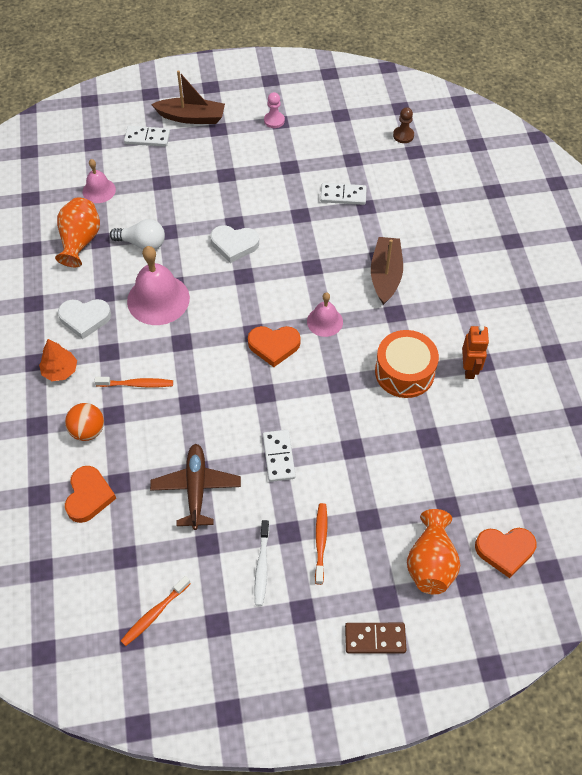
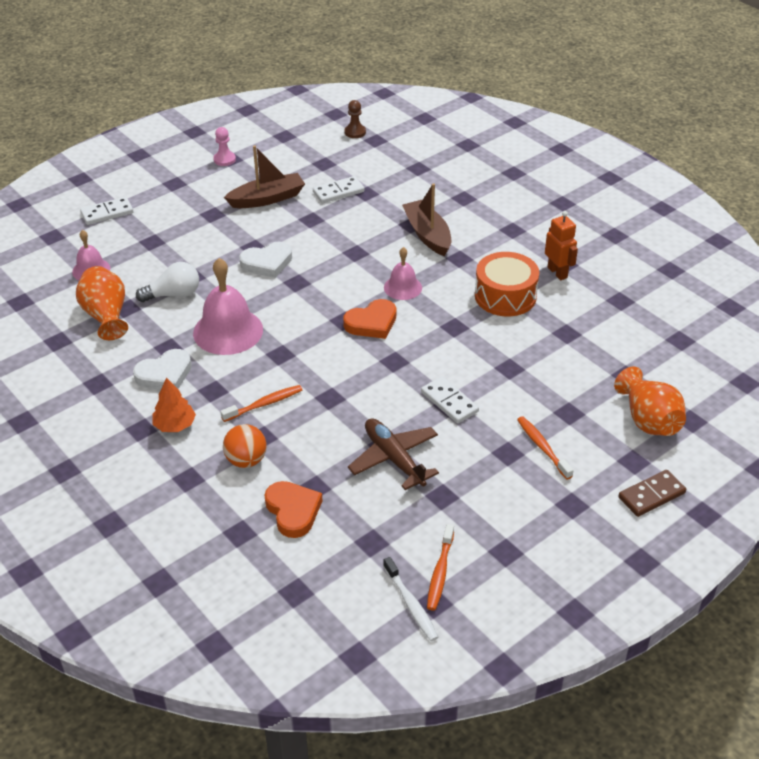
camera: 30 degrees left, 15 degrees down
brown boat [151,70,225,124] -> brown boat moved to [224,145,305,208]
white toothbrush [254,520,269,606] -> white toothbrush moved to [383,557,438,641]
orange heart [475,528,537,578] -> none

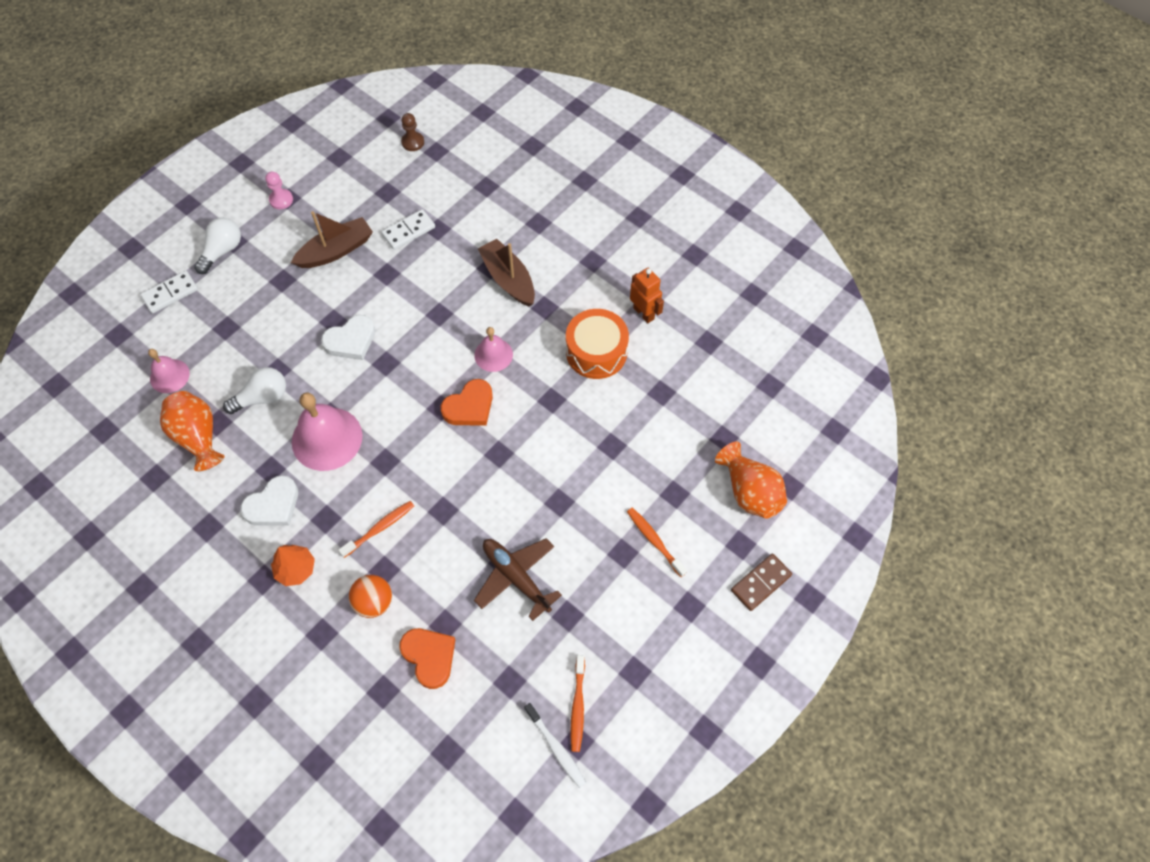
camera: 10 degrees left, 20 degrees up
white domino [421,376,479,423] -> none
none -> white light bulb [194,218,241,274]

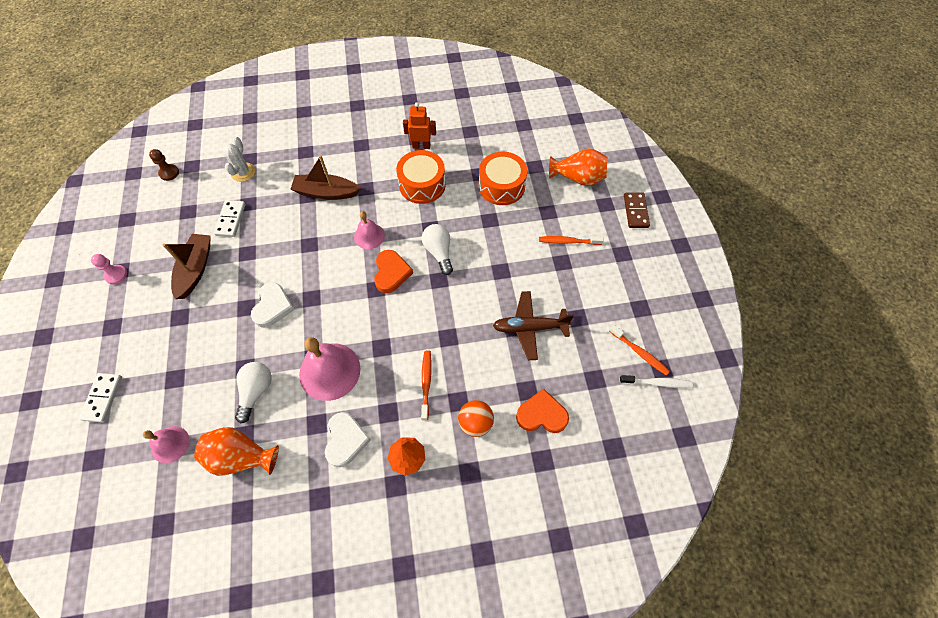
camera: 50 degrees left, 0 degrees up
white light bulb [194,218,241,274] -> white light bulb moved to [422,224,453,275]
none -> white cactus [224,136,255,182]
none -> orange drum [479,152,527,205]

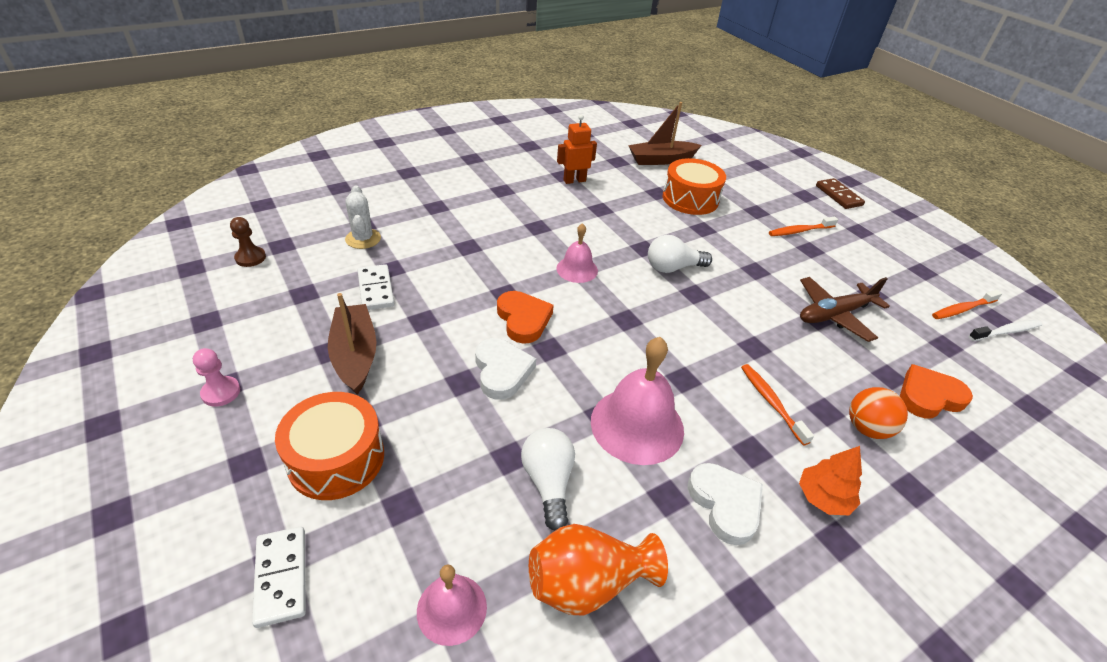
camera: 25 degrees left, 20 degrees down
brown boat [291,155,361,200] -> brown boat moved to [628,102,702,165]
orange heart [374,250,413,293] -> orange heart moved to [497,291,554,344]
orange drum [396,150,446,204] -> orange drum moved to [275,392,384,500]
white light bulb [422,224,453,275] -> white light bulb turned 60 degrees counterclockwise [648,235,712,273]
orange vase [549,148,608,186] -> none
orange toothbrush [609,325,670,375] -> orange toothbrush turned 135 degrees clockwise [932,290,1002,319]

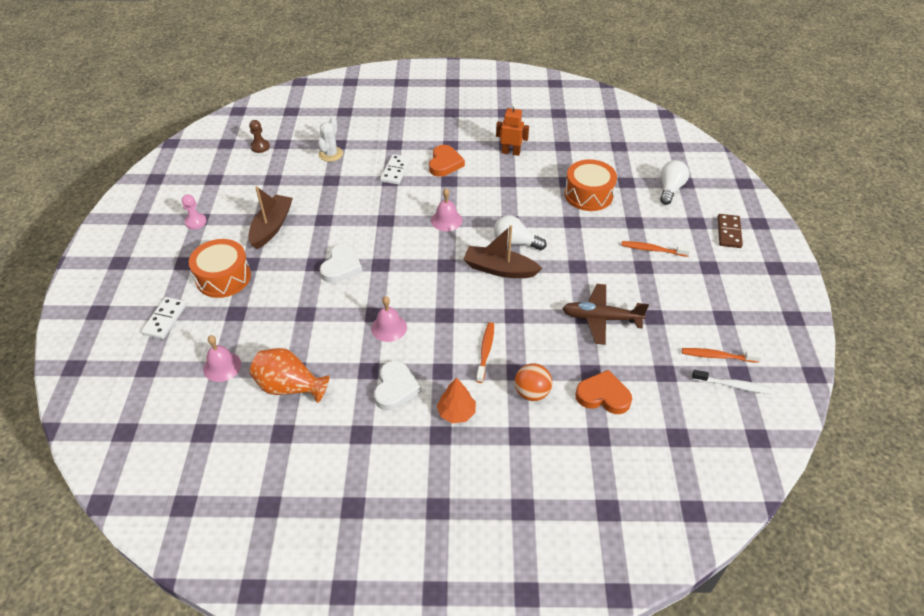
camera: 35 degrees right, 5 degrees up
white domino [358,264,394,310] -> white domino moved to [380,154,411,185]
orange heart [497,291,554,344] -> orange heart moved to [429,145,465,177]
white light bulb [521,428,575,531] -> white light bulb moved to [660,160,689,205]
pink bell [591,337,684,465] -> pink bell [371,296,407,342], size x0.57
brown boat [628,102,702,165] -> brown boat moved to [463,225,542,278]

